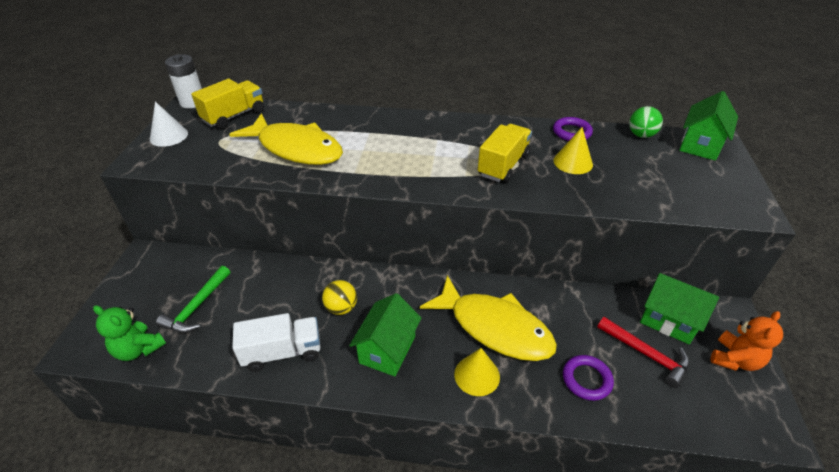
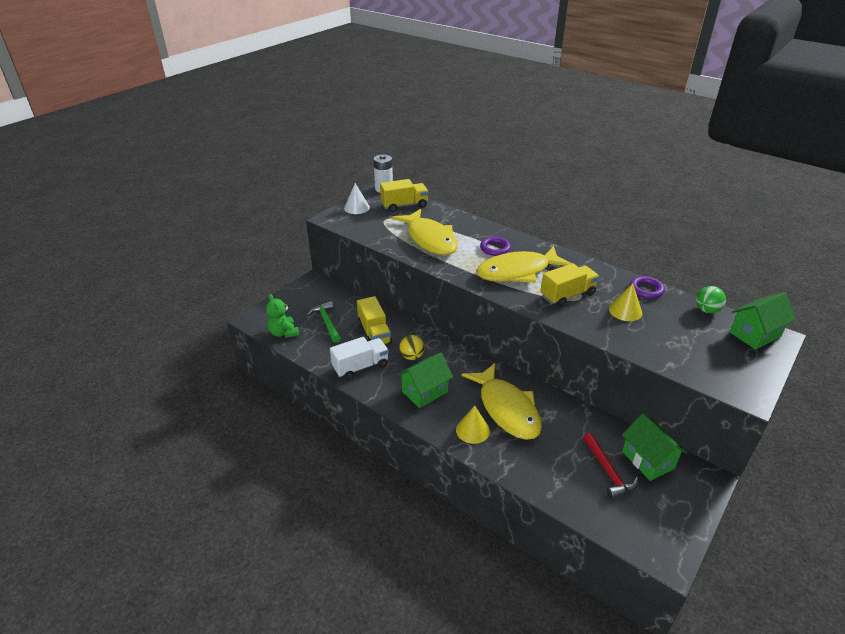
camera: 30 degrees right, 5 degrees down
green hammer [156,266,230,333] -> green hammer turned 105 degrees clockwise [307,301,341,343]
white truck [232,313,320,372] -> white truck turned 45 degrees counterclockwise [330,337,389,380]
purple ring [563,355,614,401] -> purple ring moved to [480,237,511,256]
orange teddy bear [711,311,783,371] -> none
none -> yellow truck [357,296,392,344]
none -> yellow fish [476,246,571,283]

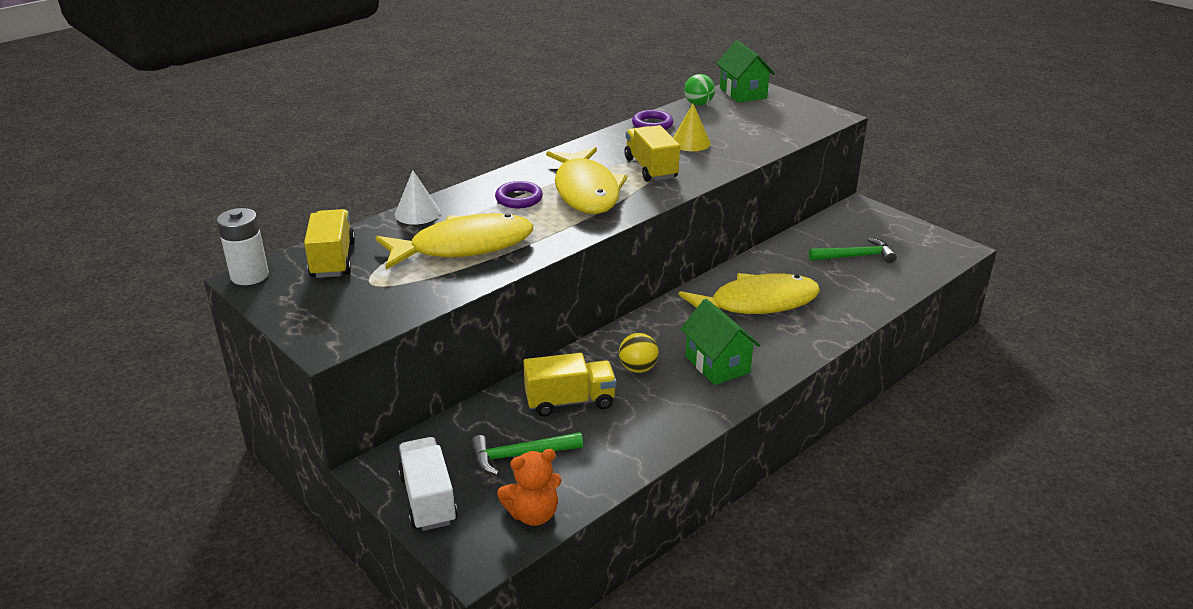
camera: 80 degrees left, 5 degrees down
green teddy bear [266,294,299,338] -> orange teddy bear [497,449,562,526]
white truck [330,337,389,380] -> white truck moved to [398,437,458,531]
white cone [344,183,370,214] -> white cone moved to [395,170,440,225]
yellow cone [456,406,490,444] -> none
red hammer [583,433,638,499] -> green hammer [809,238,897,263]
green house [622,413,687,481] -> none

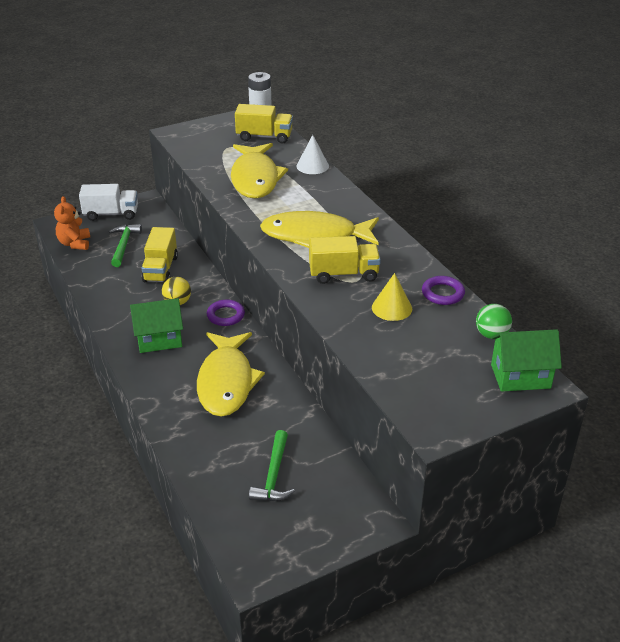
camera: 105 degrees right, 5 degrees up
purple ring [495,181,543,208] -> purple ring moved to [207,299,245,326]

